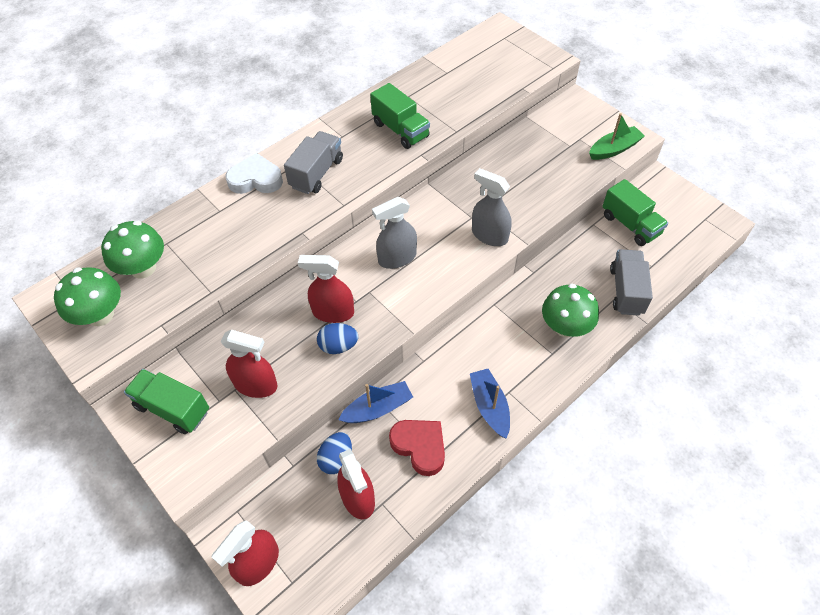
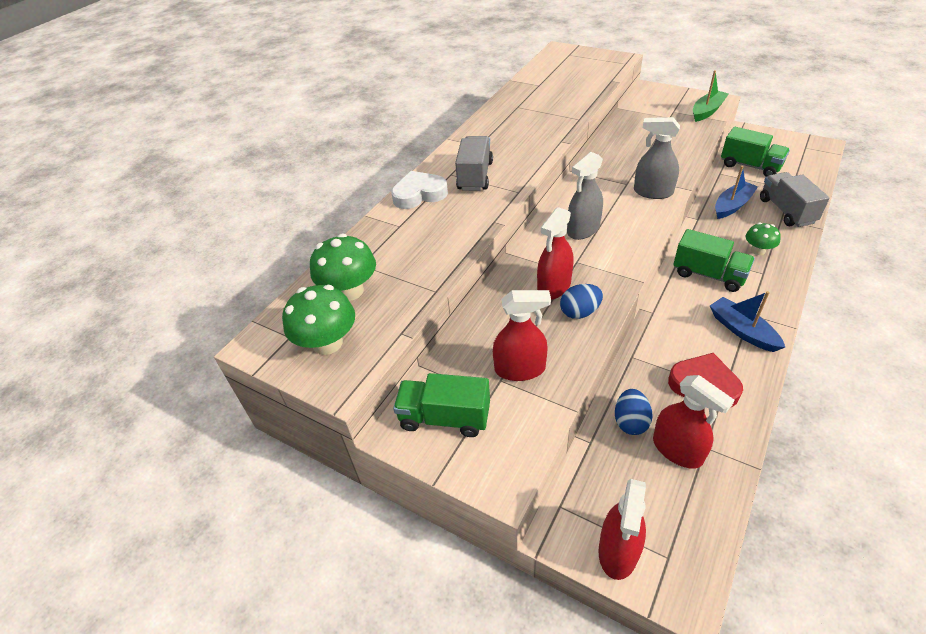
camera: 15 degrees left, 10 degrees down
red spray bottle [298,255,354,323] -> red spray bottle turned 45 degrees counterclockwise [537,207,574,300]
blue boat [338,381,413,423] -> blue boat moved to [715,166,758,219]
green truck [370,83,430,149] -> green truck moved to [673,229,755,292]
green mushroom [542,284,599,337] -> green mushroom [746,222,781,255], size x0.59

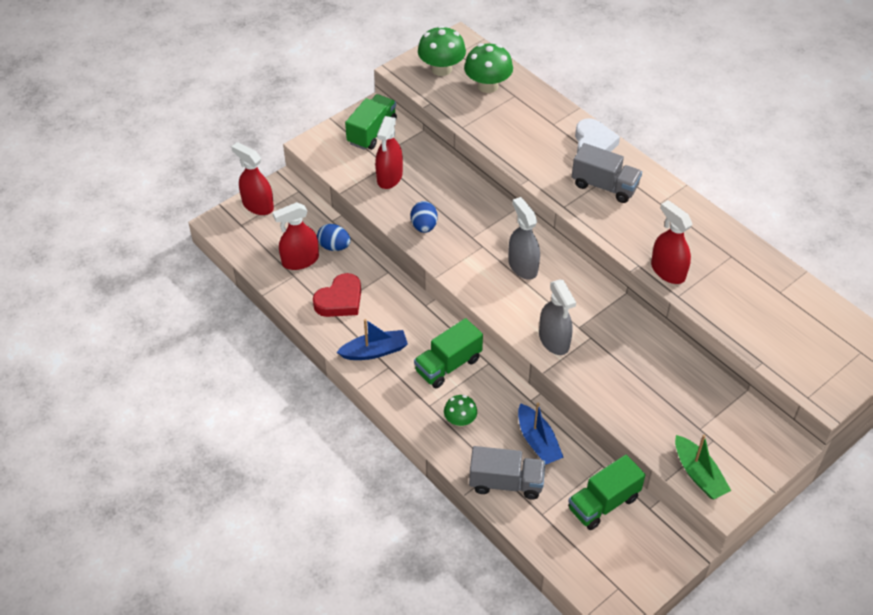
camera: 105 degrees right, 5 degrees up
red spray bottle [537,207,574,300] -> red spray bottle moved to [651,200,692,284]
grey spray bottle [634,117,680,199] -> grey spray bottle turned 120 degrees clockwise [539,280,576,355]

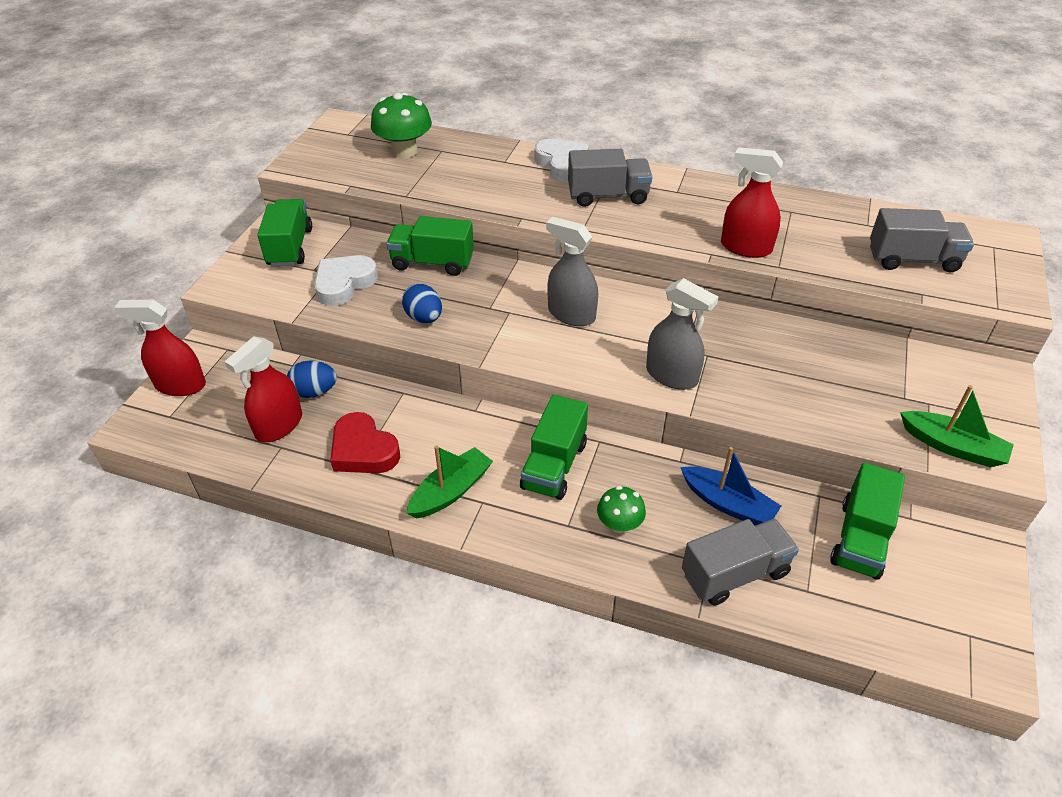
camera: 30 degrees left, 5 degrees down
red heart [313,273,361,317] -> red heart turned 120 degrees clockwise [330,412,400,473]
blue boat [336,319,408,360] -> green boat [406,446,493,519]
red spray bottle [375,116,403,189] -> white heart [314,255,378,306]
green mushroom [418,25,466,76] -> none
none -> green truck [386,216,474,276]
none -> grey truck [870,208,974,272]

